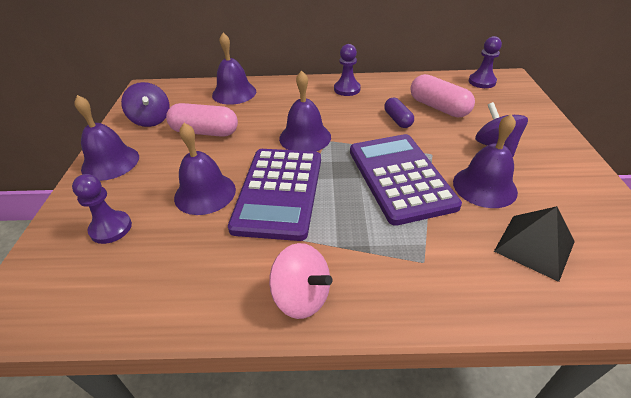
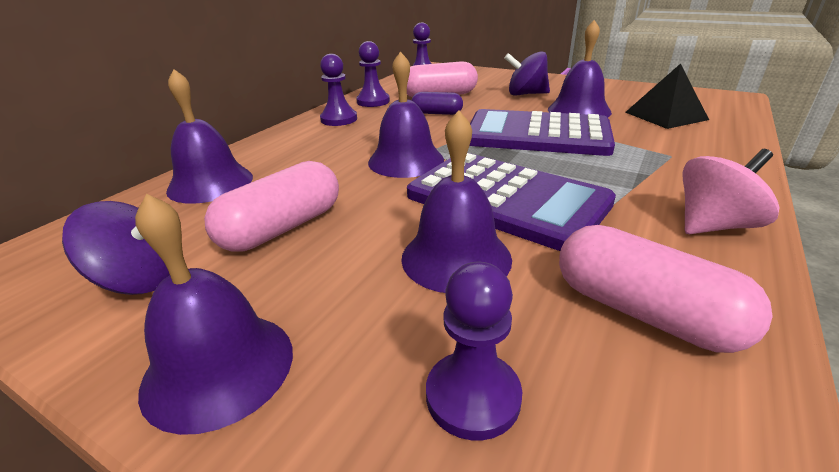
camera: 60 degrees left, 10 degrees down
none -> purple pawn [356,41,390,107]
none -> pink capsule [559,225,773,353]

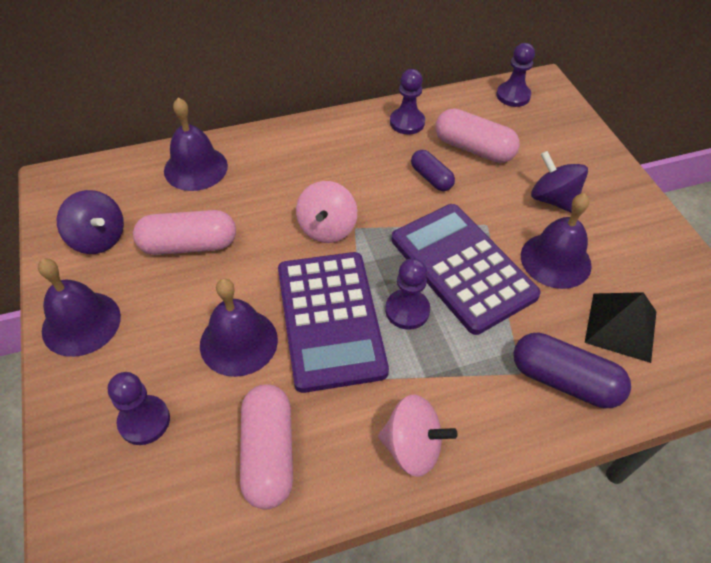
camera: 40 degrees right, 20 degrees up
purple pawn [320,54,357,126] -> purple pawn moved to [385,258,430,330]
purple bell [368,51,444,178] -> pink spinning top [296,181,357,243]
none -> purple capsule [513,333,631,408]

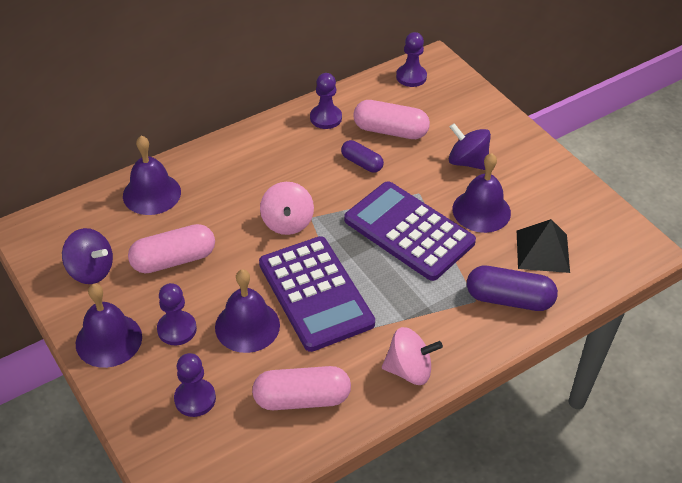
camera: 15 degrees left, 5 degrees down
pink capsule [240,384,293,509] -> pink capsule turned 75 degrees counterclockwise [252,366,351,410]
purple pawn [385,258,430,330] -> purple pawn moved to [157,283,197,345]

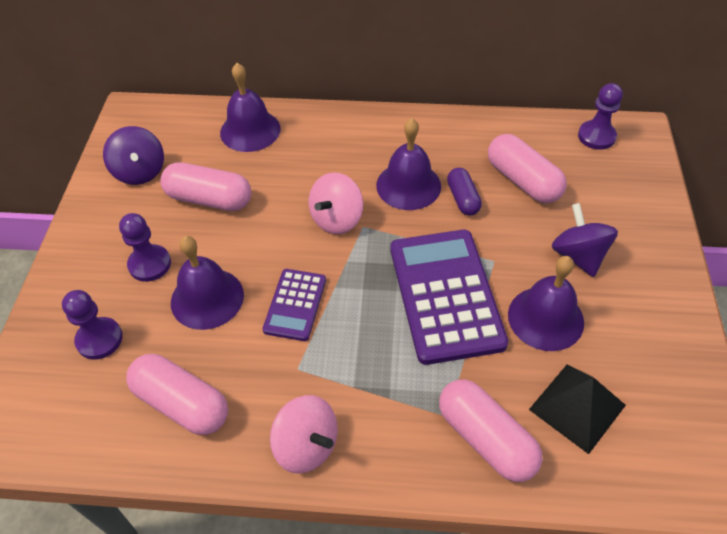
camera: 40 degrees right, 5 degrees up
purple bell [76,284,142,368] -> purple bell moved to [376,118,441,210]
purple calculator [259,236,375,352] -> purple calculator [263,269,326,341], size x0.53
purple pawn [310,73,342,129] -> none
purple capsule [467,266,558,311] -> pink capsule [439,379,543,482]

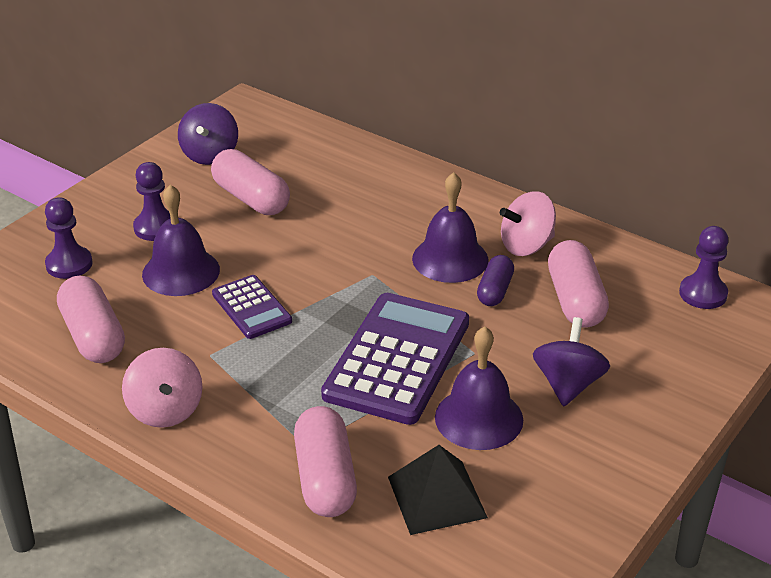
camera: 30 degrees right, 15 degrees down
purple bell [220,63,281,152] -> none
purple calculator [263,269,326,341] -> purple calculator turned 75 degrees counterclockwise [212,275,292,339]
pink spinning top [308,172,363,234] -> pink spinning top moved to [500,191,556,256]

